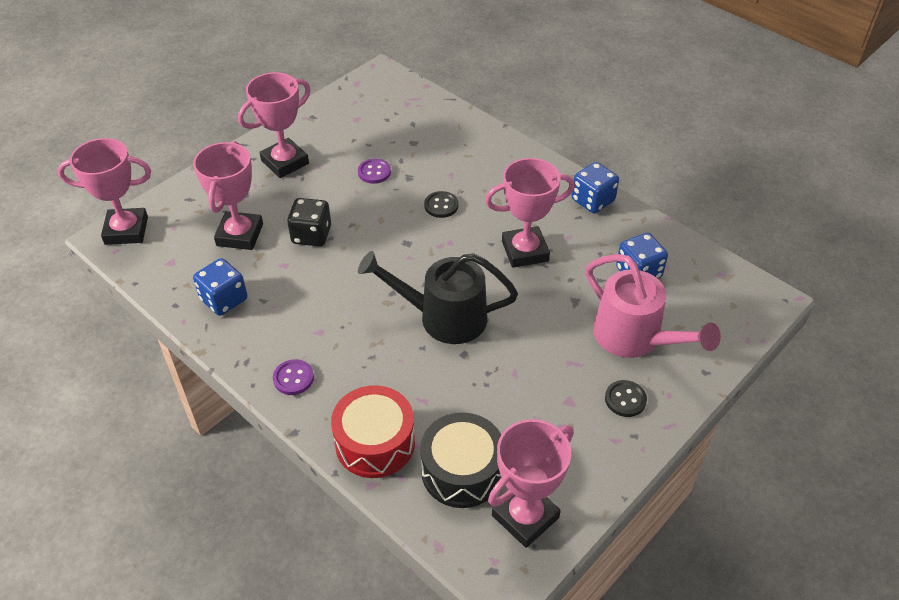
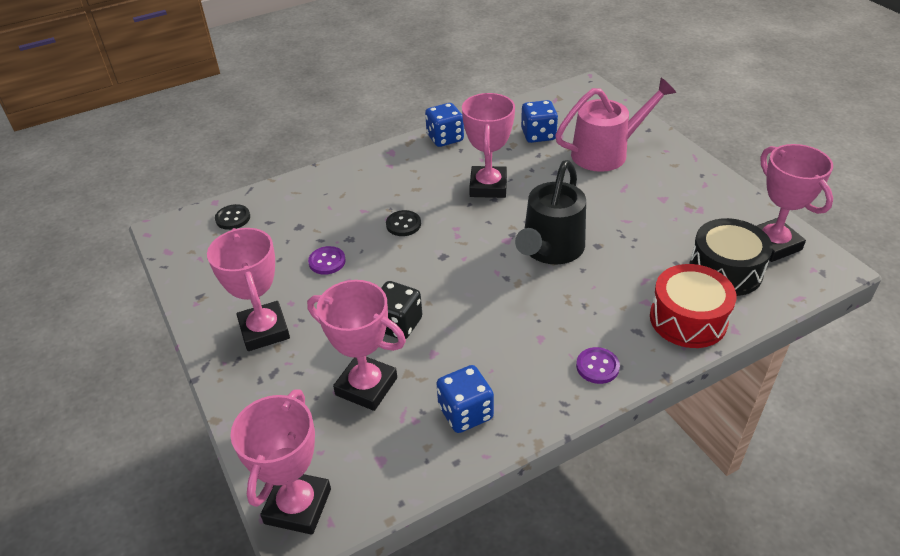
camera: 70 degrees left, 5 degrees down
black button [605,380,647,417] -> black button moved to [215,204,250,230]

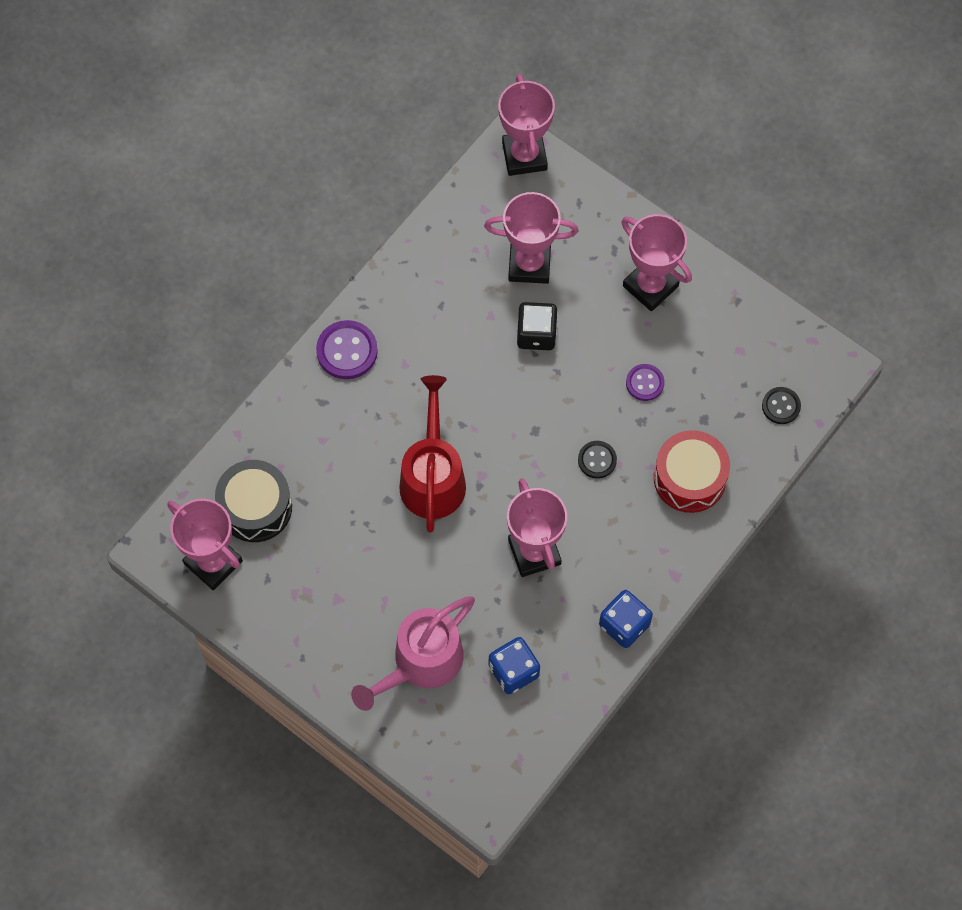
camera: 155 degrees right, 25 degrees up
blue dice [436,365,494,433] -> none
black watering can [515,160,586,264] -> red watering can [399,375,466,533]
purple button [576,347,620,384] -> purple button [316,320,378,379], size x1.60
red drum [650,264,736,348] -> red drum moved to [654,430,730,513]

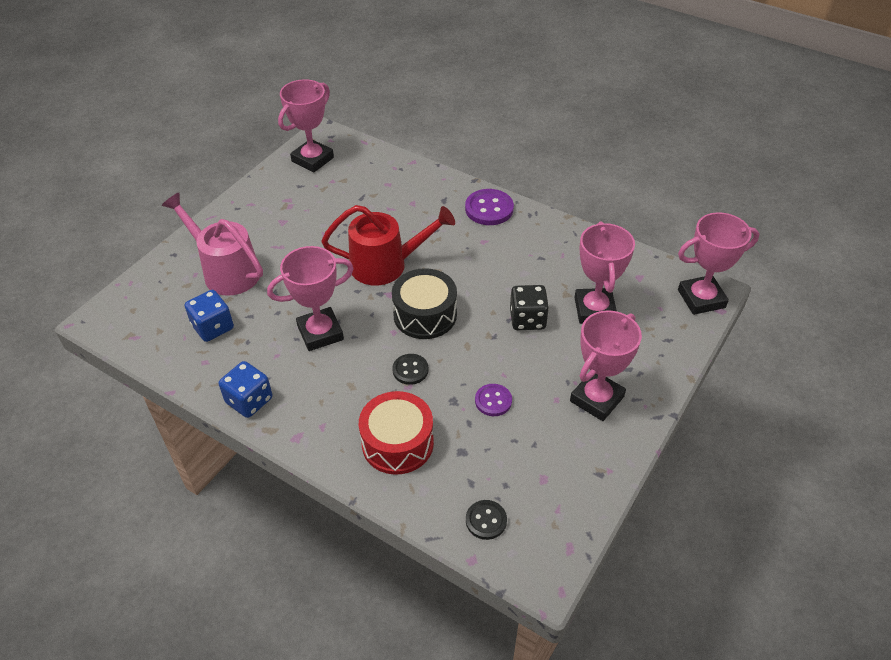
camera: 85 degrees right, 20 degrees down
black drum [215,460,292,542] -> black drum moved to [392,268,457,339]

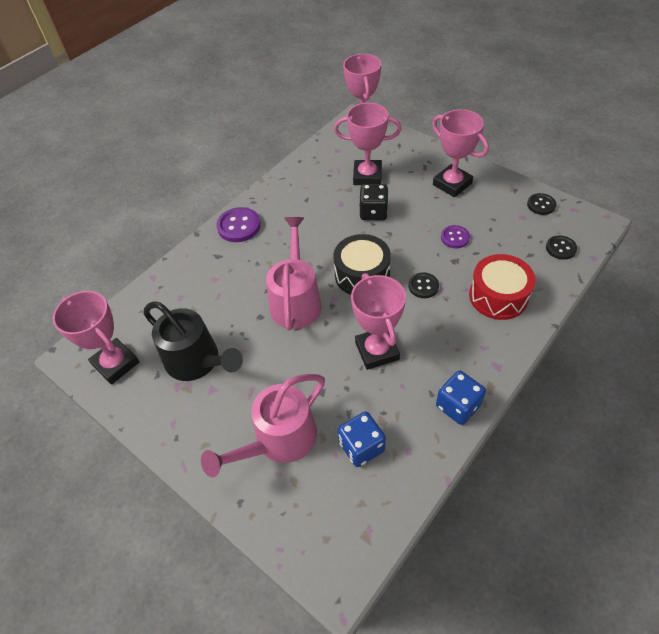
camera: 80 degrees left, 5 degrees up
red watering can [321,205,455,286] -> pink watering can [266,217,322,331]
none -> black watering can [144,301,243,381]
none -> black button [527,193,556,215]

